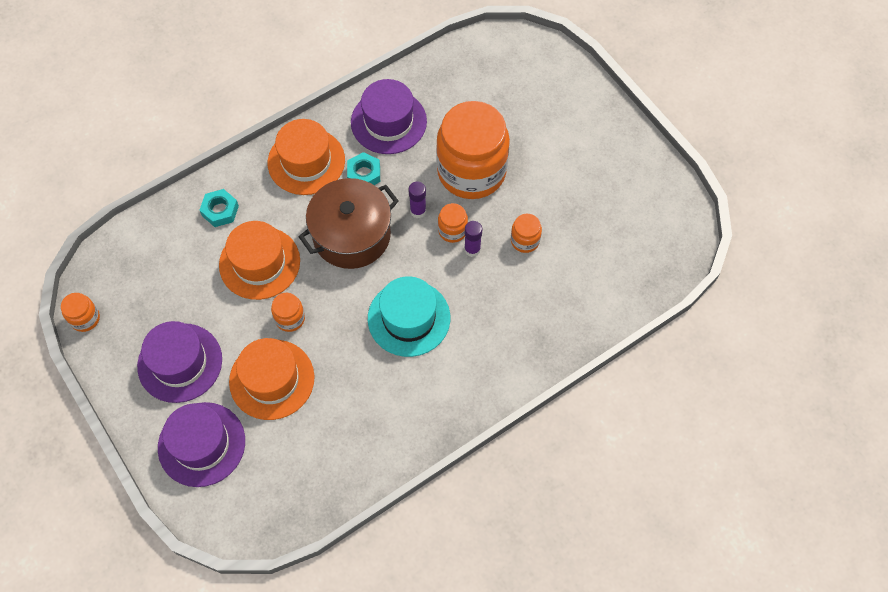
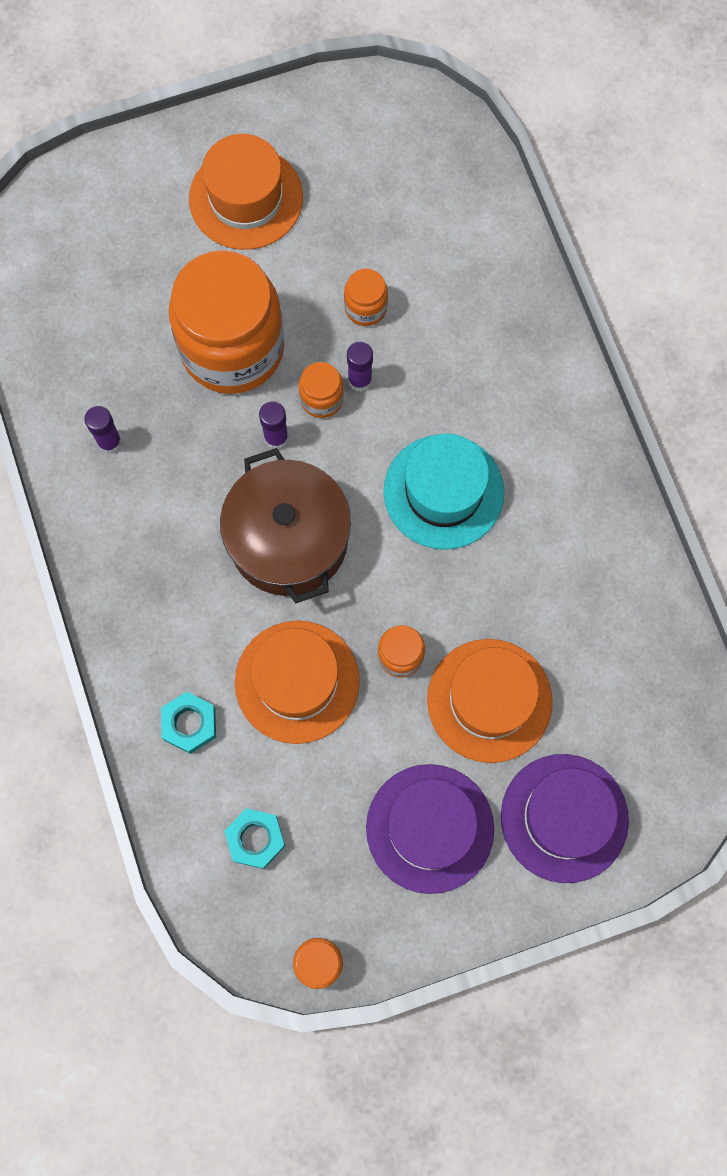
camera: 75 degrees left, 10 degrees up
orange hat [268,119,345,195] -> orange hat moved to [189,134,303,250]
turquoise nut [347,152,380,185] -> turquoise nut moved to [224,808,285,869]
purple hat [351,79,427,154] -> purple glue stick [84,406,122,454]

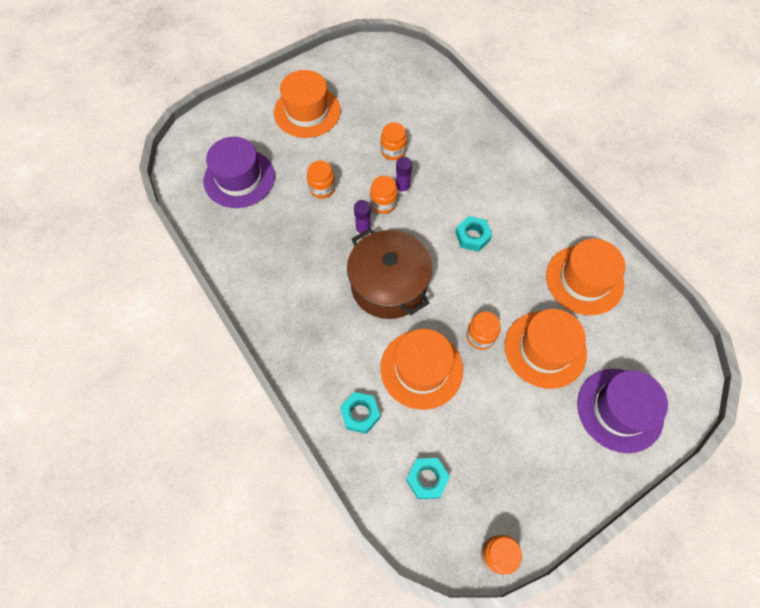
camera: 15 degrees left, 10 degrees down
purple glue stick [84,406,122,454] -> none
orange jar [169,250,284,394] -> orange jar [307,160,335,199], size x0.41
purple hat [366,764,494,894] -> purple hat moved to [204,137,275,208]
turquoise hat [384,433,504,550] -> turquoise nut [455,216,492,252]
none -> orange hat [546,239,625,315]

